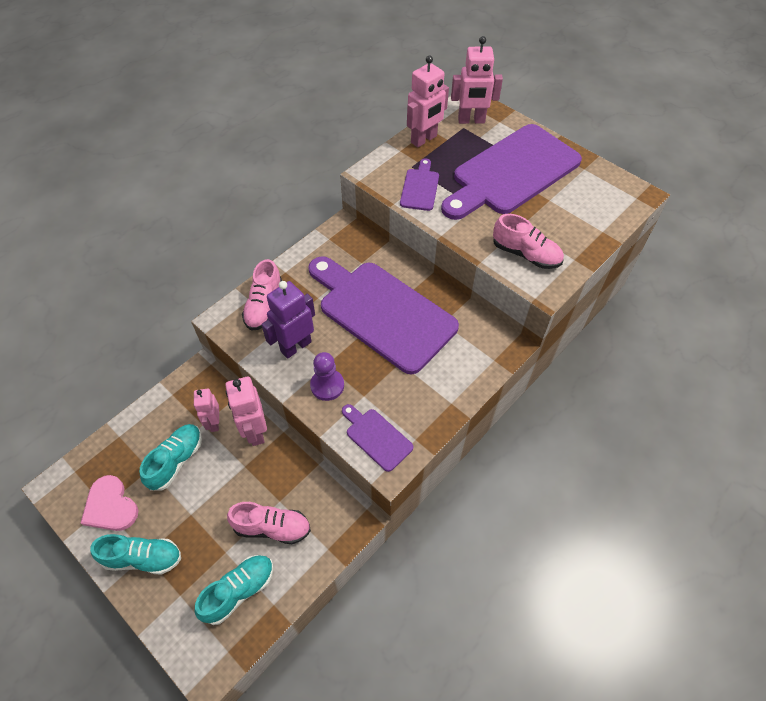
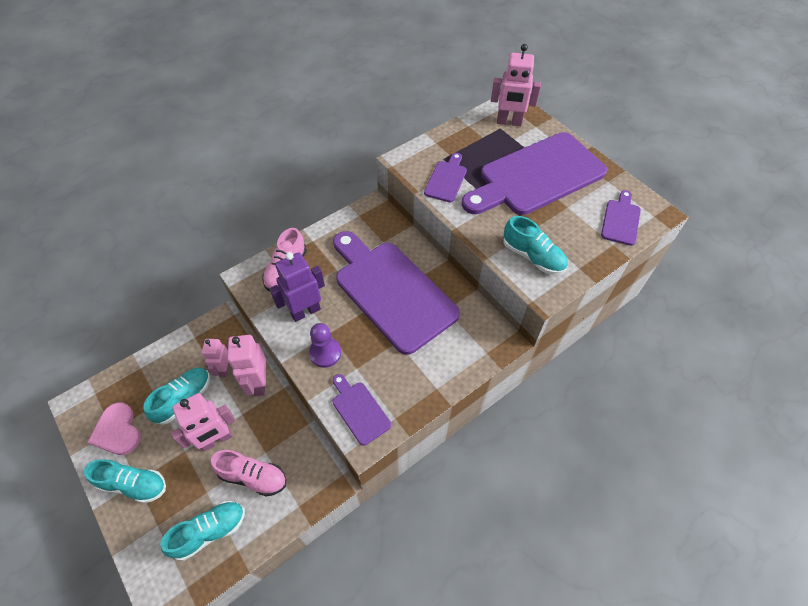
camera: 10 degrees right, 0 degrees up
pink robot [407,55,449,147] -> pink robot moved to [171,393,236,451]
pink shoe [493,214,564,269] -> turquoise shoe [503,216,568,275]
none -> purple cutting board [601,190,641,246]

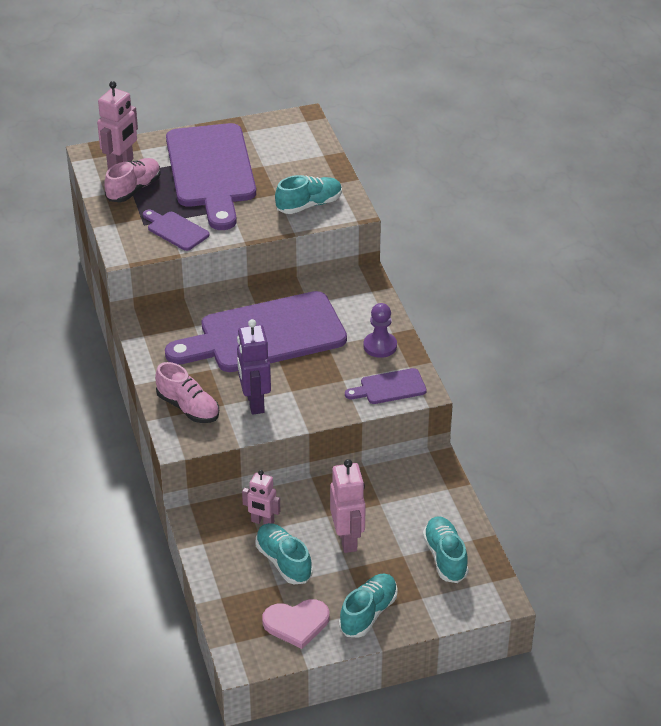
camera: 70 degrees left, 15 degrees down
pink shoe [211,450,286,497] -> pink shoe moved to [104,158,161,202]
pink robot [227,335,266,397] -> none
purple pawn [309,323,341,368] -> purple pawn moved to [364,303,397,358]
purple cutting board [601,190,641,246] -> none

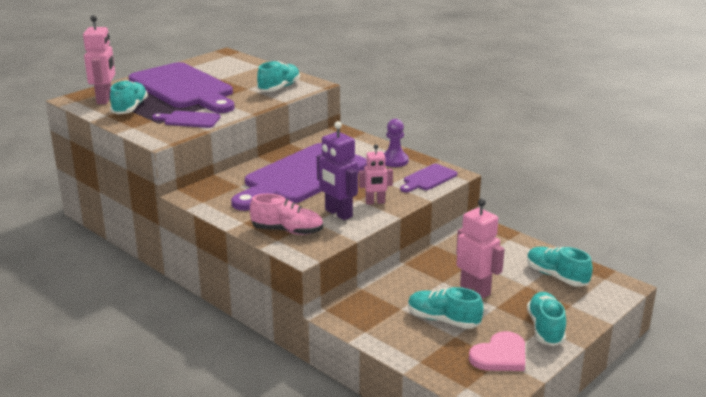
camera: 30 degrees left, 15 degrees down
pink shoe [104,158,161,202] -> turquoise shoe [110,80,148,114]
pink robot [242,470,280,525] -> pink robot moved to [359,144,393,205]

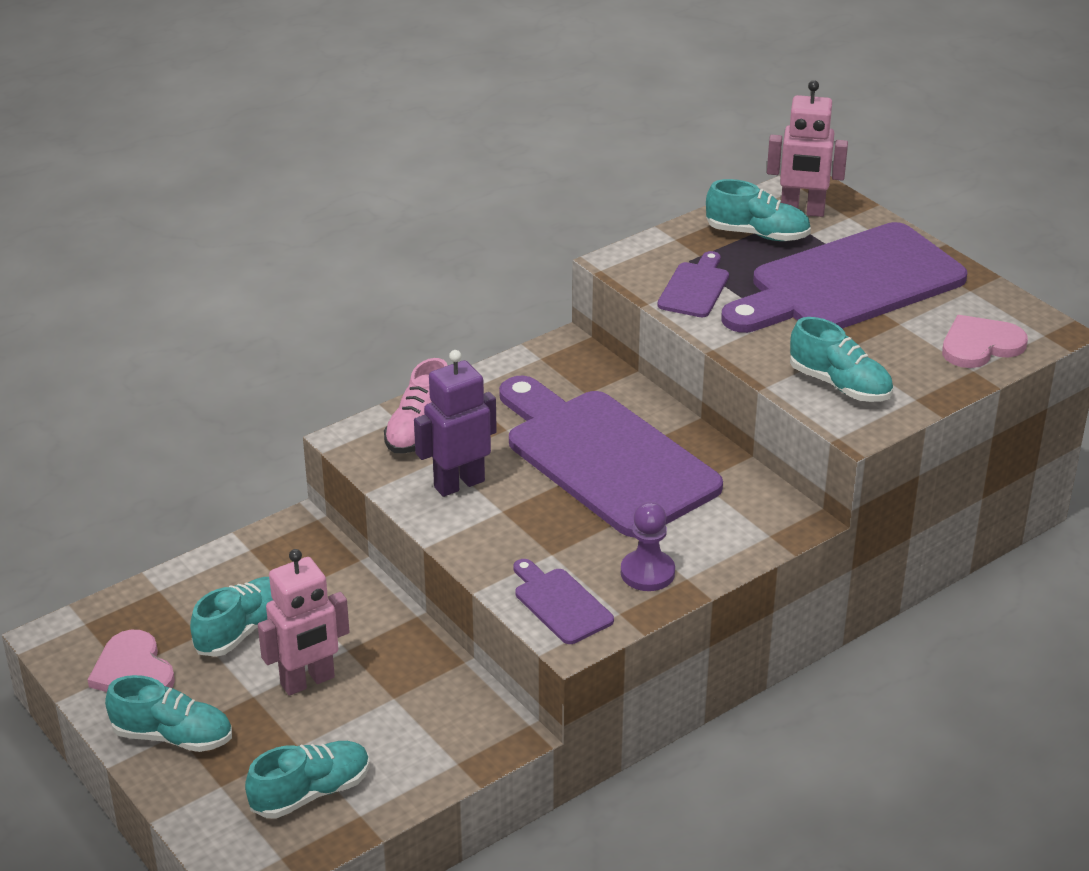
camera: 100 degrees right, 10 degrees up
pink robot [359,144,393,205] -> none
none -> pink heart [942,315,1028,368]

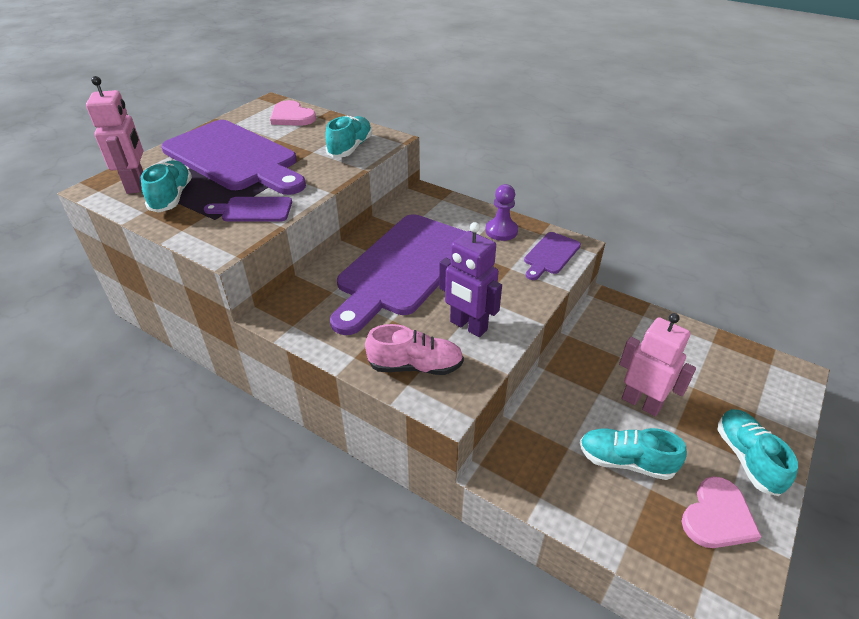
camera: 110 degrees left, 5 degrees up
turquoise shoe [245,741,370,819] -> none

